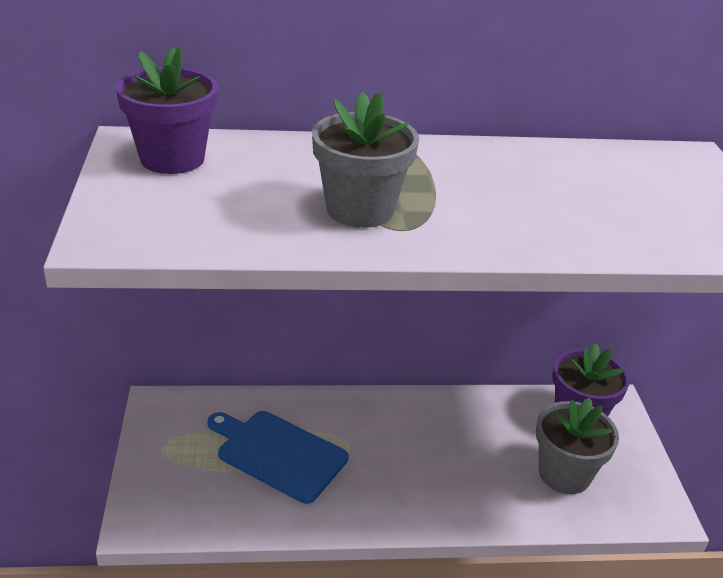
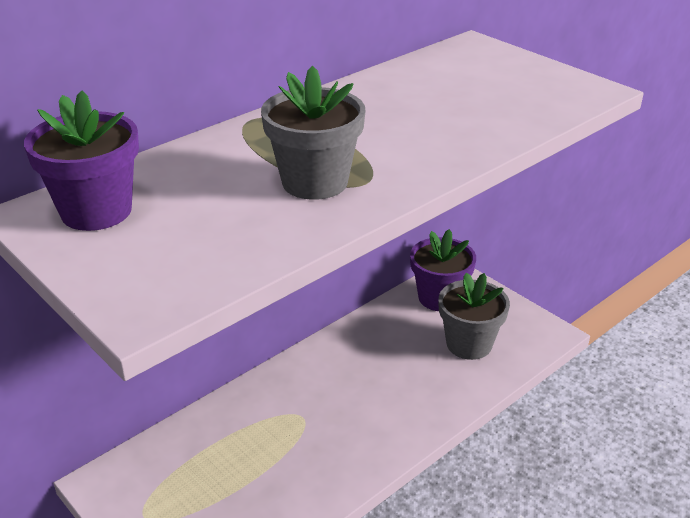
camera: 35 degrees left, 0 degrees up
blue cutting board [207,411,348,504] -> none

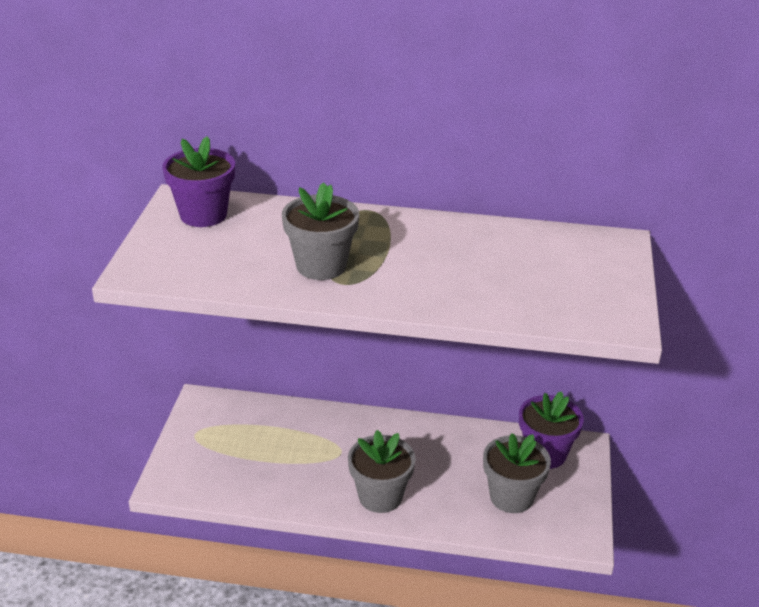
camera: 50 degrees right, 0 degrees up
none -> grey flower pot [348,430,416,513]

